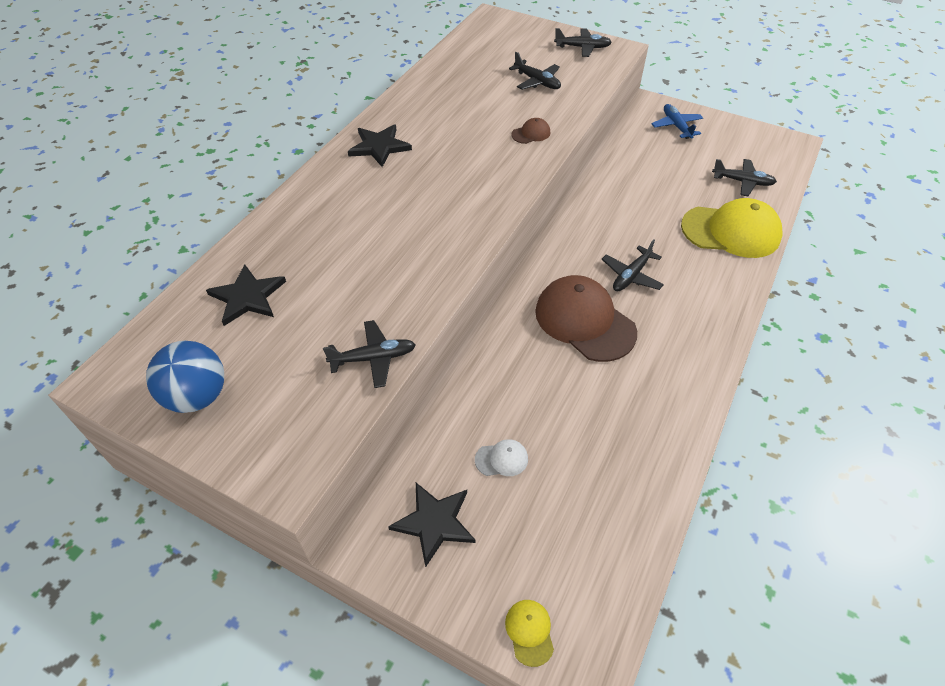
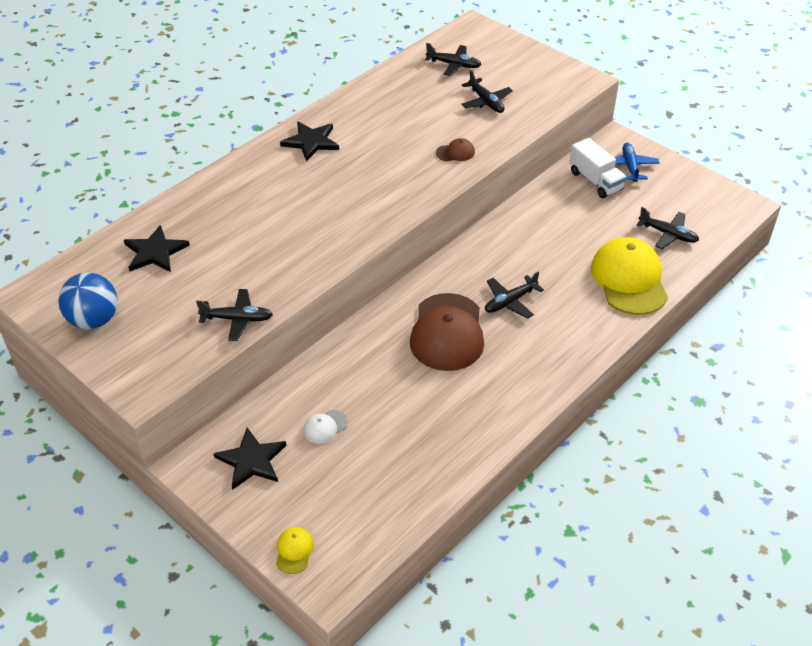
camera: 15 degrees right, 5 degrees down
white cap [475,439,528,476] -> white cap turned 135 degrees clockwise [304,410,348,444]
brown cap [535,275,637,362] -> brown cap turned 150 degrees counterclockwise [410,293,484,371]
black plane [554,28,612,57] -> black plane moved to [425,43,482,76]
yellow cap [681,198,782,258] -> yellow cap turned 120 degrees counterclockwise [591,237,668,315]
none -> white truck [569,138,627,198]

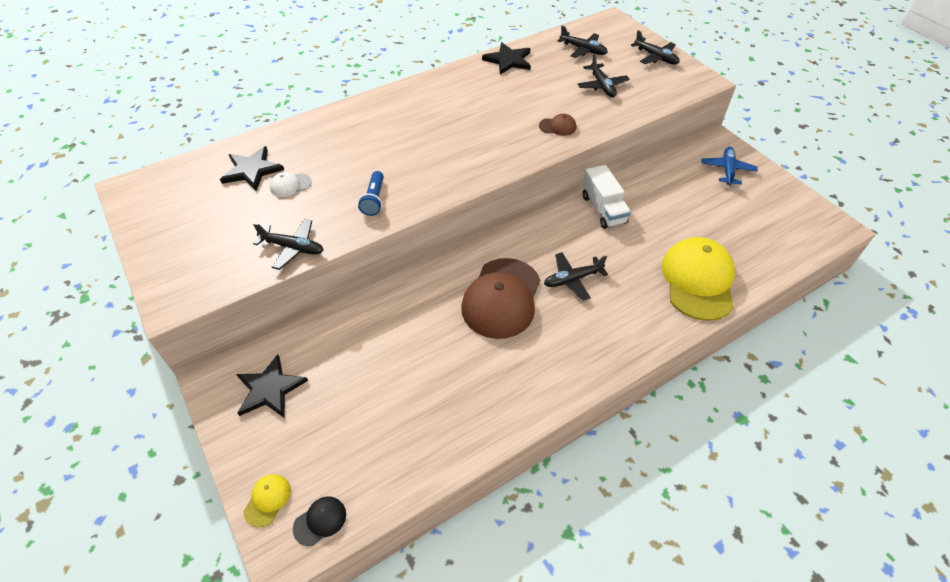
camera: 15 degrees right, 5 degrees up
blue ball [58,272,118,329] -> none
black star [280,122,339,162] -> black star moved to [482,42,531,75]
white cap [304,410,348,444] -> white cap moved to [270,172,312,197]
white truck [569,138,627,198] -> white truck moved to [582,165,631,229]
black plane [637,207,699,249] -> black plane moved to [631,30,680,65]
none -> black cap [293,496,346,546]
none -> blue flashlight [358,171,384,216]

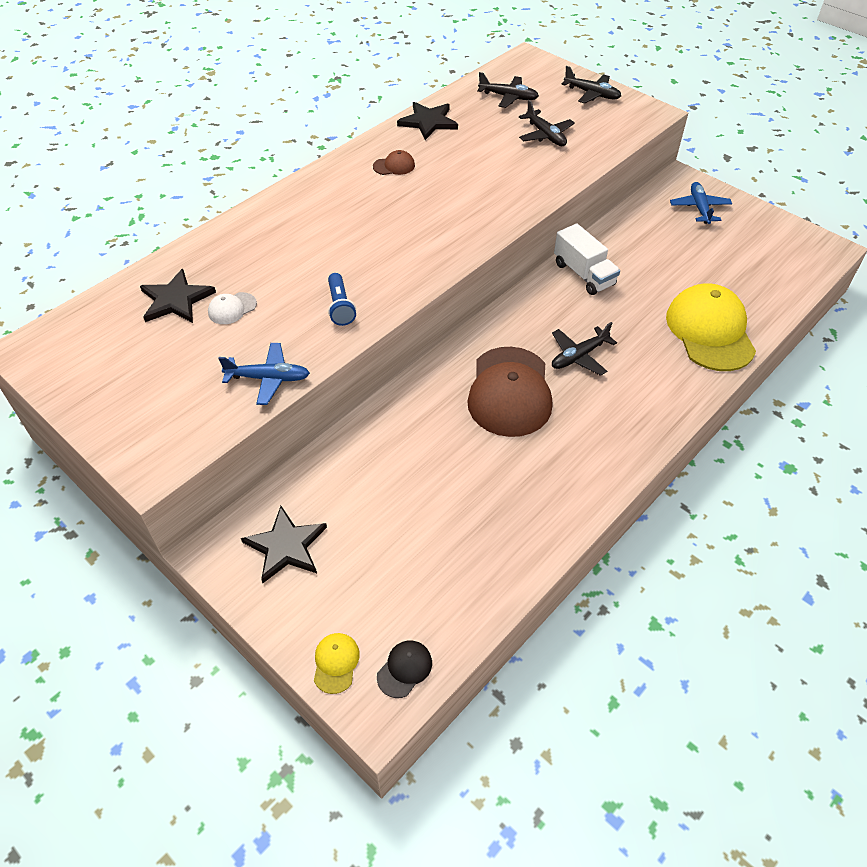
camera: 15 degrees left, 0 degrees up
black plane [253,219,324,270] -> blue plane [218,343,310,405]
brown cap [539,114,576,136] -> brown cap moved to [373,150,415,175]

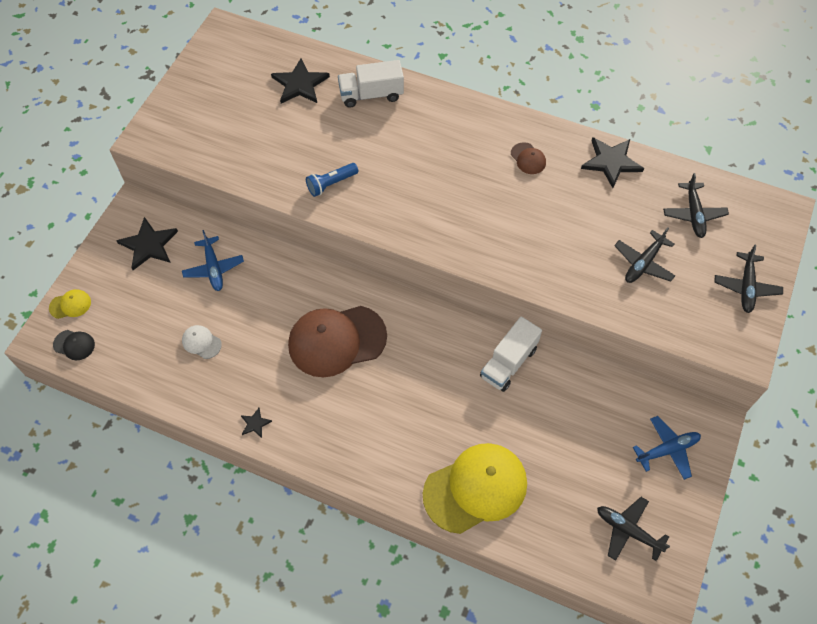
camera: 70 degrees right, 10 degrees up
white cap [208,292,257,324] -> white cap moved to [182,325,222,359]
blue plane [218,343,310,405] -> blue plane moved to [182,230,244,291]
black plane [552,322,617,376] -> black plane moved to [597,497,670,561]
none -> black star [241,408,272,438]
none -> white truck [338,60,404,108]

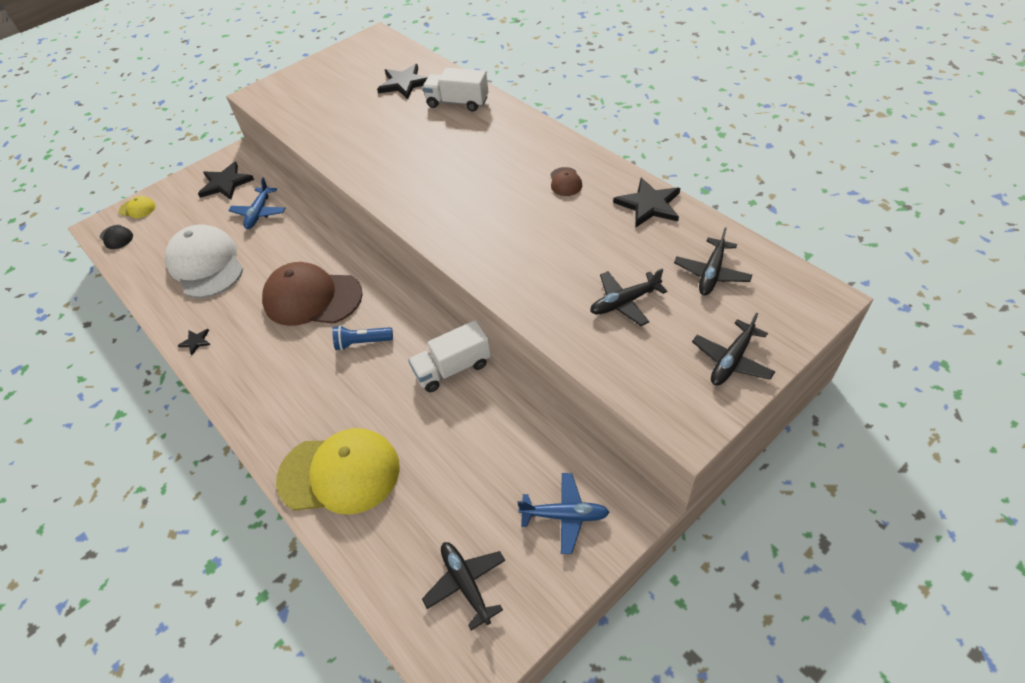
camera: 30 degrees right, 10 degrees down
white cap [182,325,222,359] -> white cap [165,225,244,298], size x2.37
blue flashlight [306,163,358,197] -> blue flashlight moved to [333,325,393,351]

